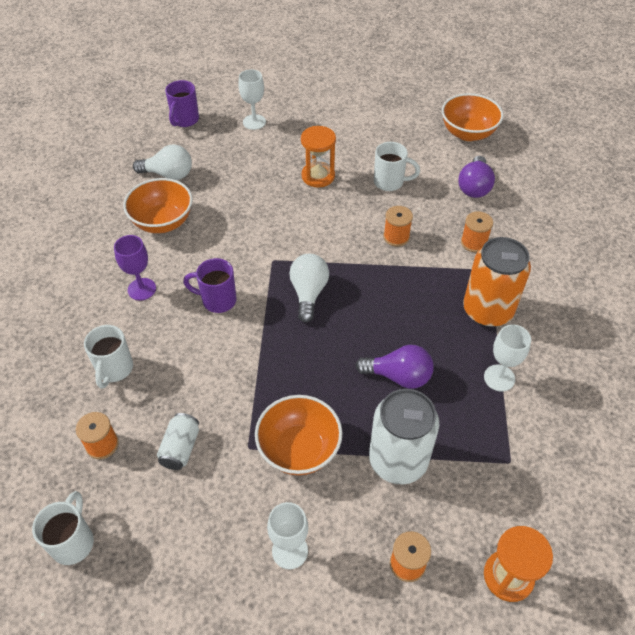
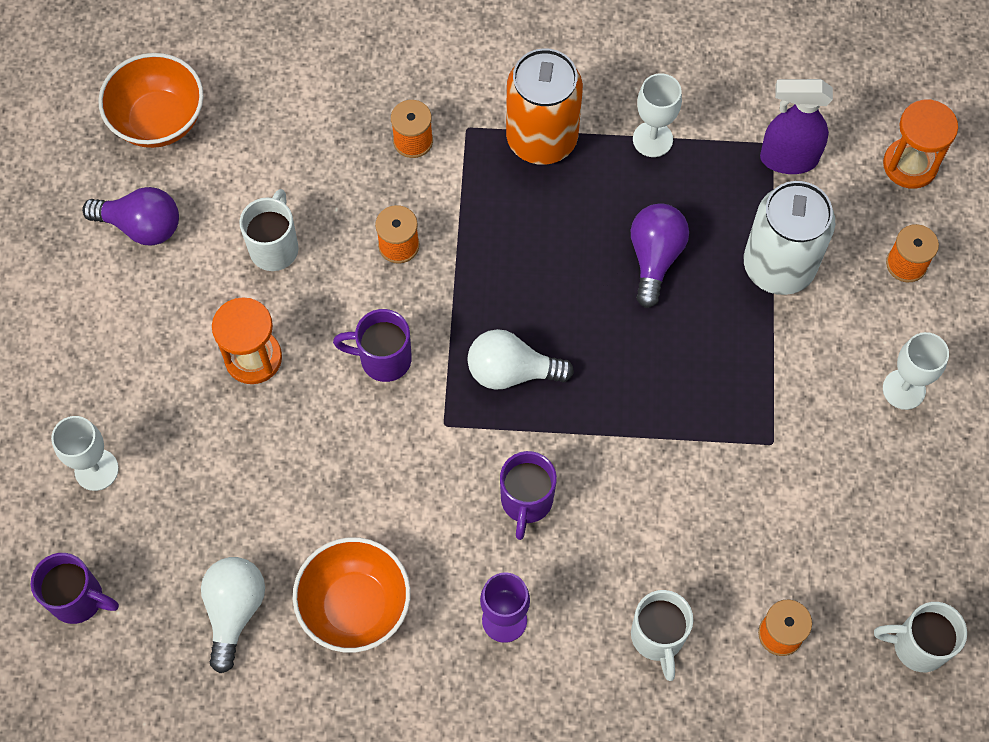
camera: 90 degrees left, 15 degrees up
white mug [84,325,133,389] -> white mug turned 75 degrees clockwise [631,590,693,681]
white can [157,413,199,470] -> none
orange bowl [255,395,342,475] -> none
purple light bulb [458,156,495,198] -> purple light bulb moved to [82,187,179,246]
none -> purple mug [333,309,412,382]
none -> purple spray bottle [760,79,833,174]

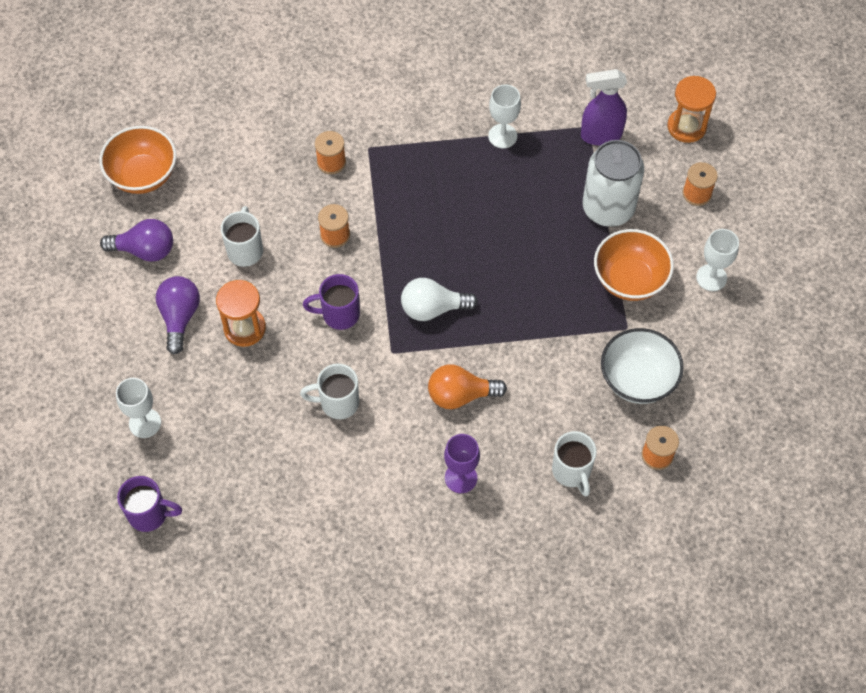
camera: 10 degrees left, 5 degrees down
white light bulb [201,557,265,673] -> none
orange bowl [293,537,411,653] -> orange bowl moved to [594,229,674,301]
purple mug [500,451,557,540] -> orange light bulb [428,364,507,409]
orange can [506,48,583,165] -> none
purple light bulb [631,203,689,308] -> purple light bulb moved to [156,276,200,355]
white mug [874,602,967,672] -> white mug moved to [300,364,359,419]
none -> white bowl [601,328,684,404]

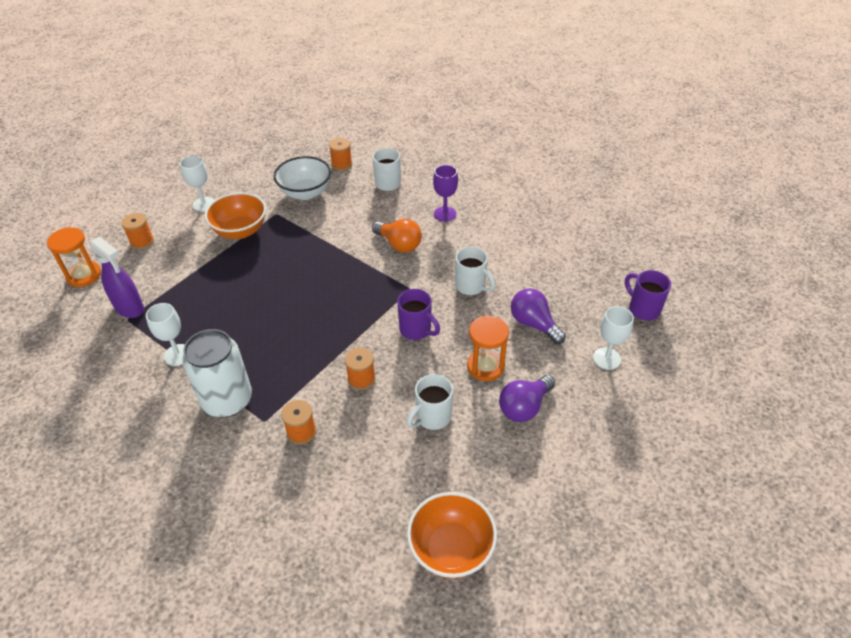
camera: 135 degrees left, 15 degrees down
purple light bulb [100,219,173,262] -> purple light bulb moved to [511,288,566,344]
white light bulb [401,278,478,321] -> none
white can [582,140,644,227] -> white can moved to [182,329,252,417]

